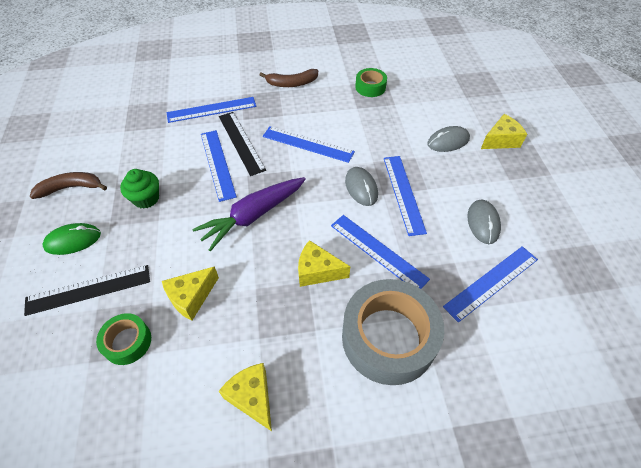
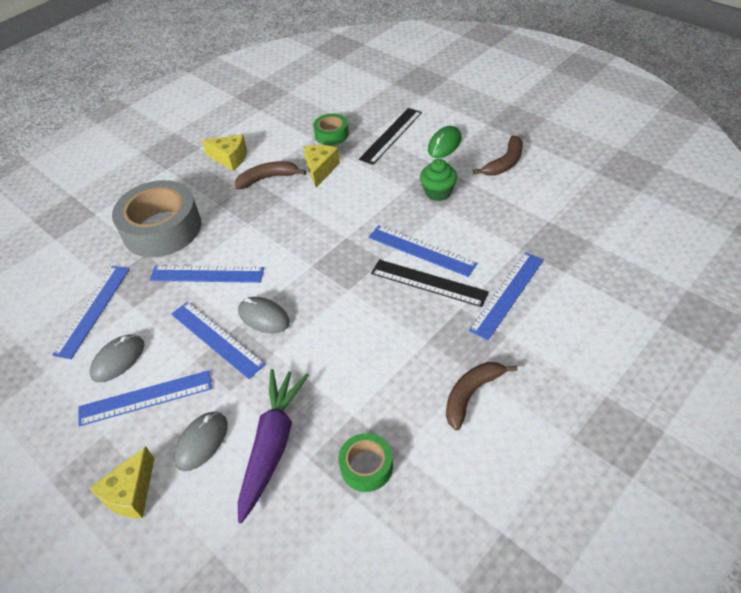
camera: 145 degrees right, 5 degrees down
purple carrot [192,177,306,251] -> purple carrot moved to [238,369,309,523]
blue ruler [263,126,355,163] -> blue ruler moved to [78,370,212,426]
yellow cheese [298,240,350,287] -> none
grey mouse [467,200,501,244] -> grey mouse turned 75 degrees clockwise [90,334,144,382]
none -> brown banana [235,161,306,189]

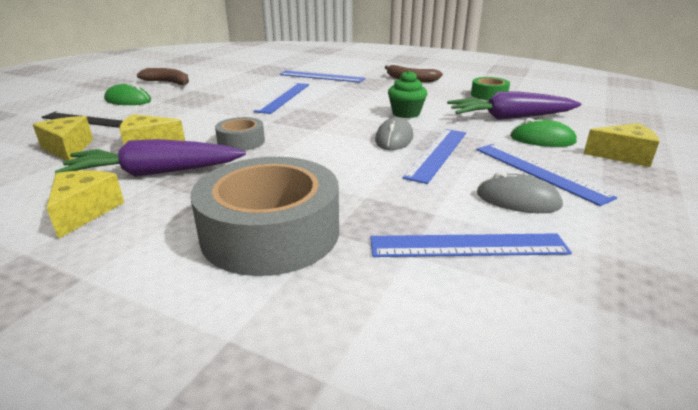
camera: 110 degrees left, 20 degrees down
blue ruler [150,265,264,283] -> none
grey mouse [174,412,228,471] -> green mouse [510,118,577,147]
brown banana [235,161,306,189] -> purple carrot [55,139,246,177]
green tape [313,114,349,145] -> yellow cheese [33,116,93,161]
black ruler [371,260,489,307] -> none
green cupcake [420,159,457,201] -> green cupcake moved to [388,70,427,118]
none -> grey tape [215,117,265,151]

